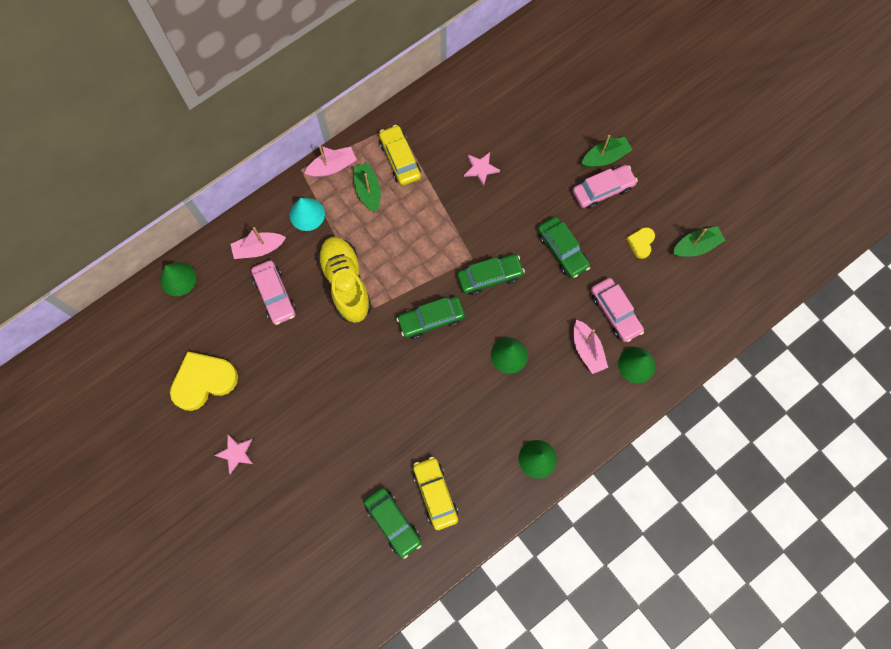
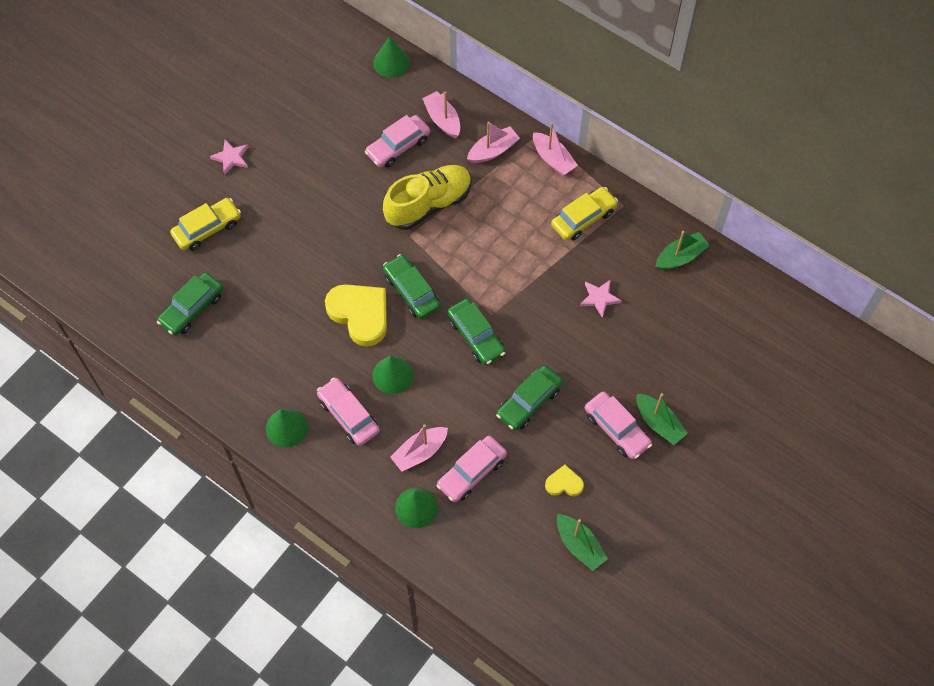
camera: 75 degrees right, 10 degrees down
yellow heart [170,351,238,411] -> yellow heart moved to [325,284,387,347]
turquoise cone [290,198,325,231] -> pink boat [467,122,520,163]
green boat [353,163,381,212] -> green boat moved to [655,231,710,270]
yellow car [413,457,458,530] -> yellow car moved to [170,198,241,251]
none -> pink car [317,377,380,446]

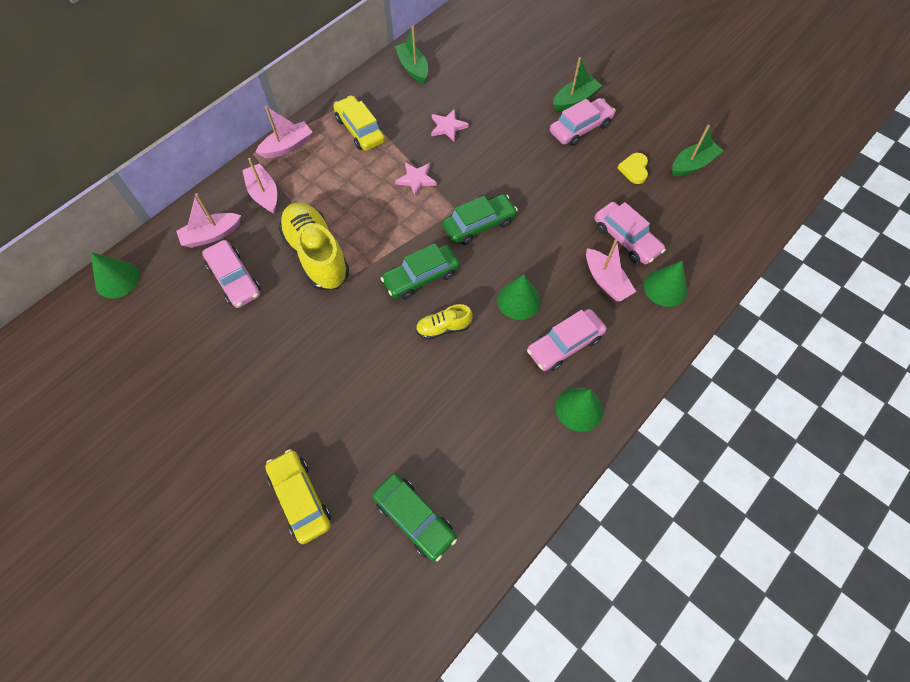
camera: 85 degrees left, 0 degrees up
pink star [210,140,248,175] -> pink star moved to [395,162,437,197]
yellow heart [325,284,387,347] -> yellow shoe [416,304,473,340]
green car [496,365,563,431] -> none

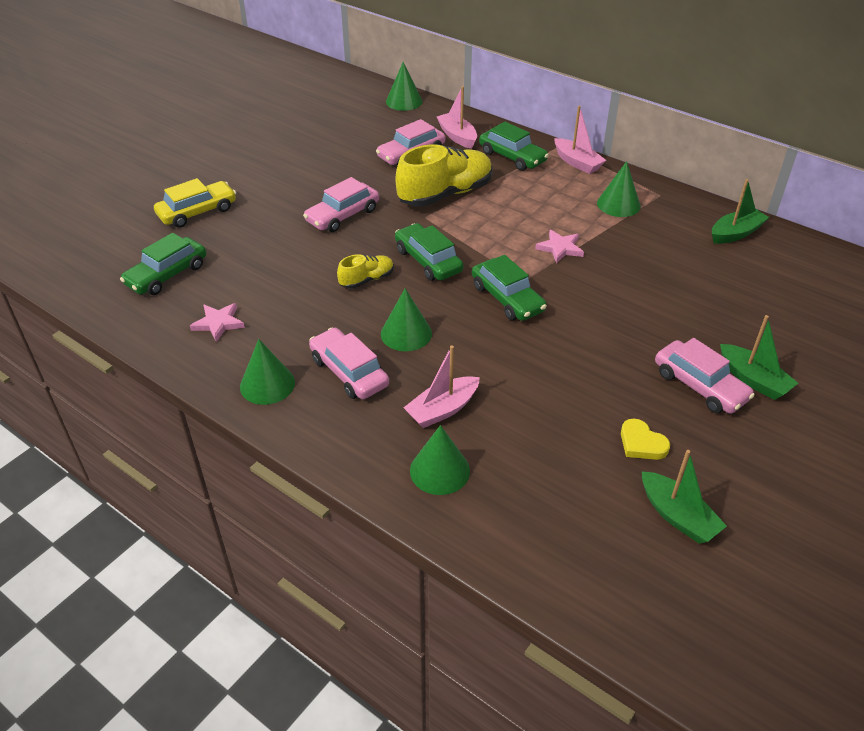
camera: 85 degrees right, 20 degrees down
pink boat [242,158,277,213] -> green car [479,122,549,171]
yellow car [333,95,385,151] -> green cone [597,161,641,217]
yellow shoe [416,304,473,340] -> yellow shoe turned 75 degrees clockwise [337,254,394,289]
pink star [431,109,469,142] -> pink star moved to [190,303,245,342]
pink car [594,202,665,264] -> pink car moved to [303,177,379,232]
yellow heart [618,153,648,184] -> yellow heart turned 135 degrees counterclockwise [621,419,670,460]

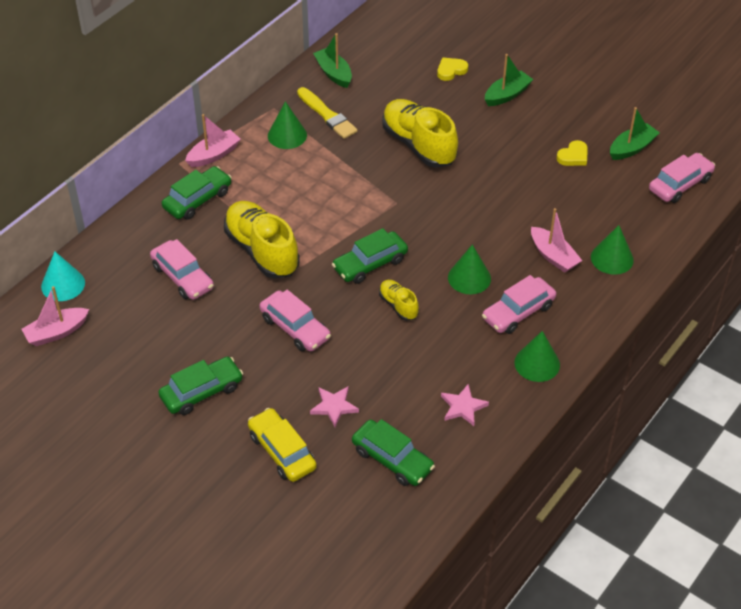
camera: 90 degrees left, 5 degrees up
green cone [386,62,422,111] -> turquoise cone [41,251,85,301]
pink boat [437,86,477,149] -> pink boat moved to [21,286,89,346]
green car [472,255,547,321] -> green car moved to [158,356,243,415]
pink star [535,230,584,263] -> pink star moved to [310,387,359,427]
pink car [655,338,755,414] -> pink car moved to [649,153,715,203]
none -> yellow brush [297,87,358,139]
none -> yellow shoe [382,99,458,168]
none -> yellow heart [437,57,468,81]

